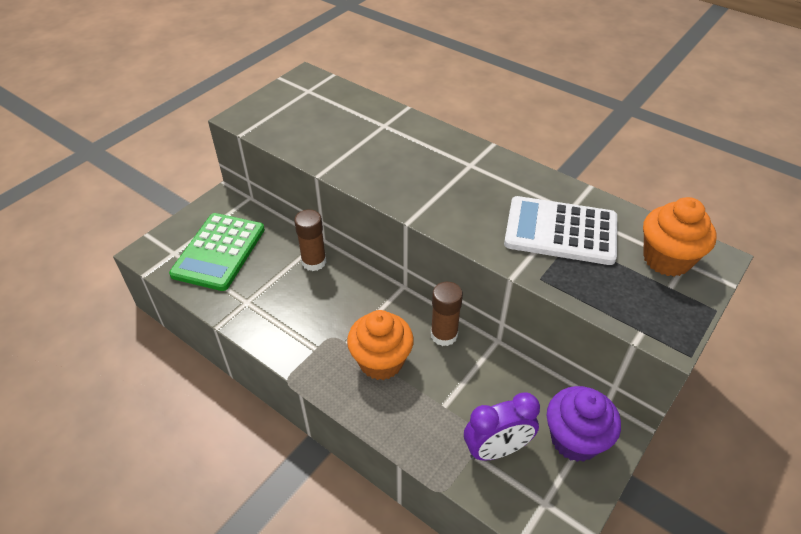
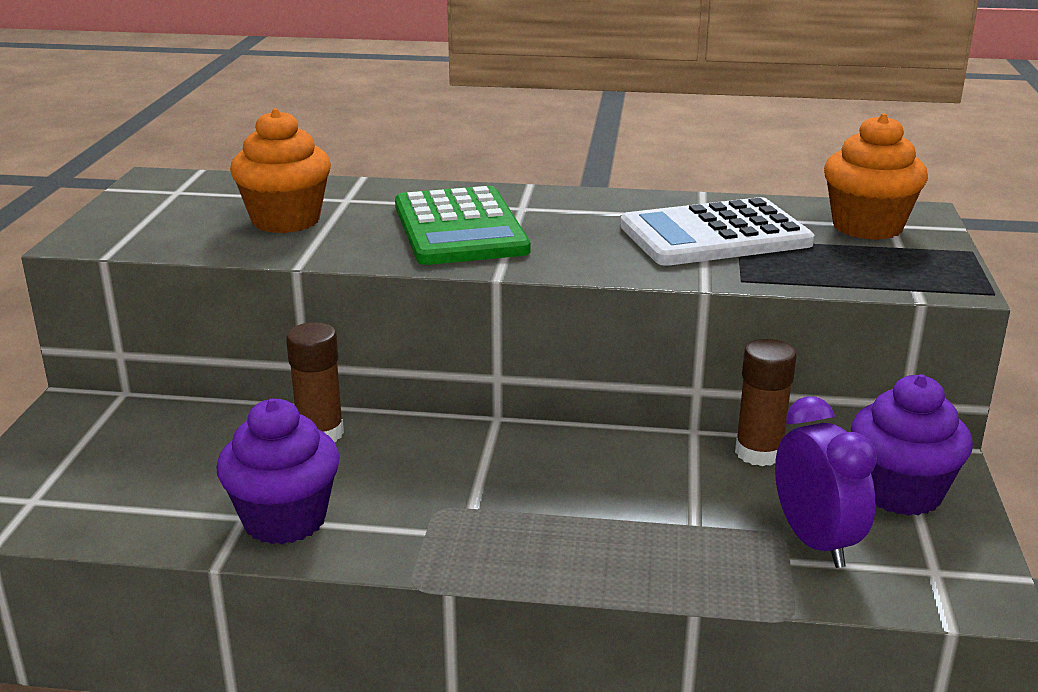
camera: 30 degrees left, 20 degrees down
green calculator [169,213,265,291] -> green calculator moved to [395,186,530,265]
orange cupcake [347,310,414,380] -> orange cupcake moved to [230,108,331,233]
brown glue stick [431,282,463,346] -> brown glue stick moved to [735,339,797,466]
purple clock [464,392,540,461] -> purple clock turned 60 degrees counterclockwise [775,396,877,568]
none -> purple cupcake [217,399,340,544]

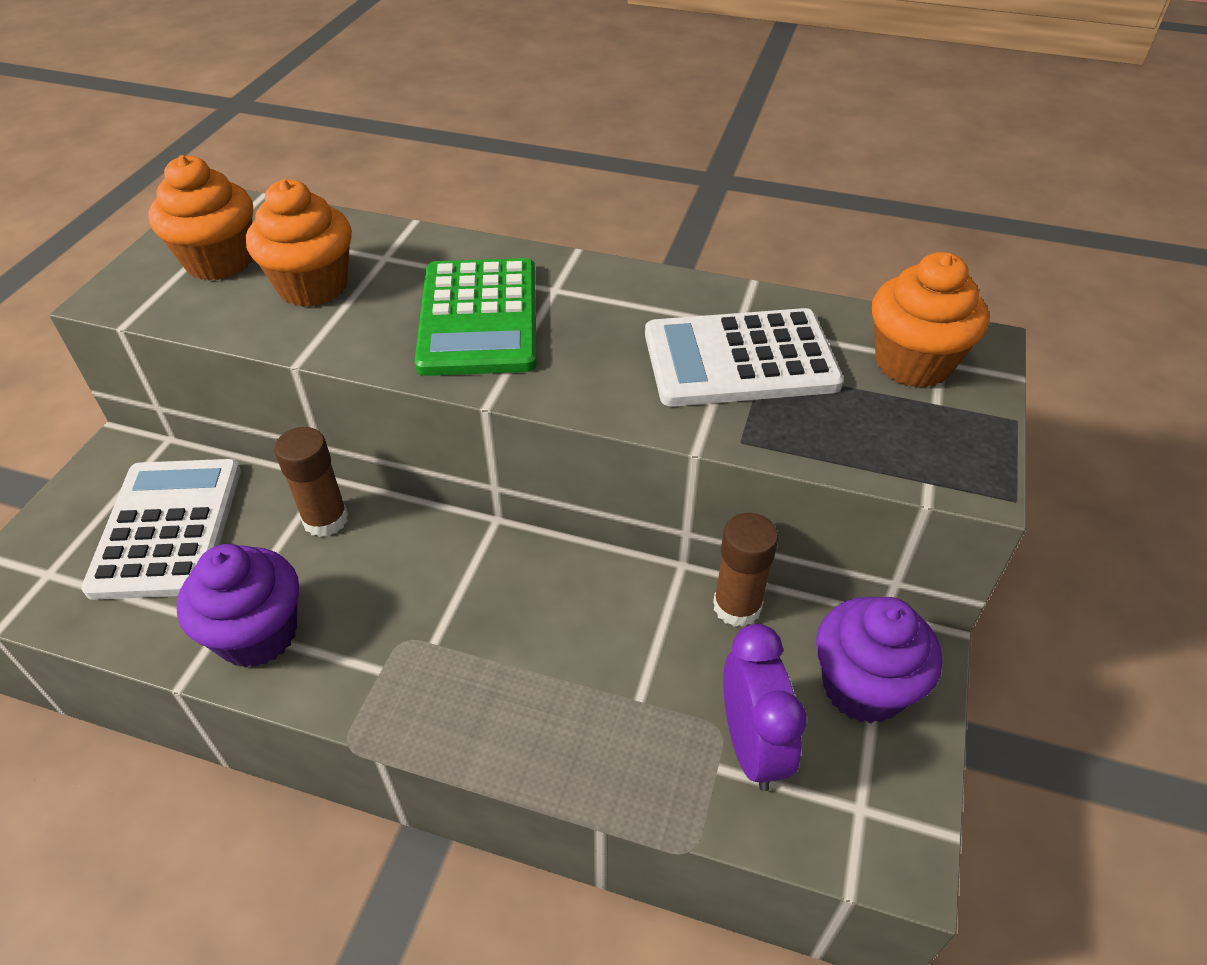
camera: 10 degrees right, 20 degrees up
none -> white calculator [81,459,241,600]
none -> orange cupcake [149,155,253,280]

